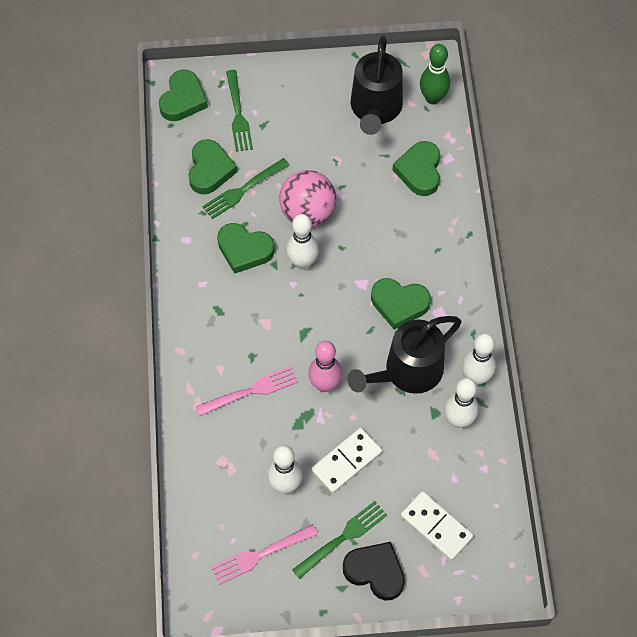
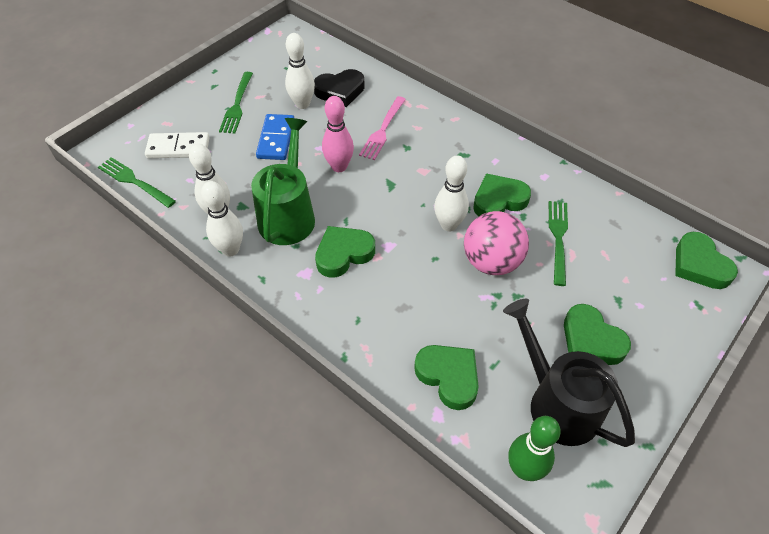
camera: 135 degrees right, 10 degrees down
green heart [188,139,237,194] -> green heart moved to [564,304,631,365]
pink fork [211,524,318,585] -> none
green fork [226,70,253,152] -> green fork moved to [98,157,176,208]
white domino [311,428,382,493] -> blue domino [256,114,294,160]
black heart [343,542,405,601] -> black heart moved to [314,69,365,107]
black watering can [348,316,461,394] -> green watering can [251,118,315,245]

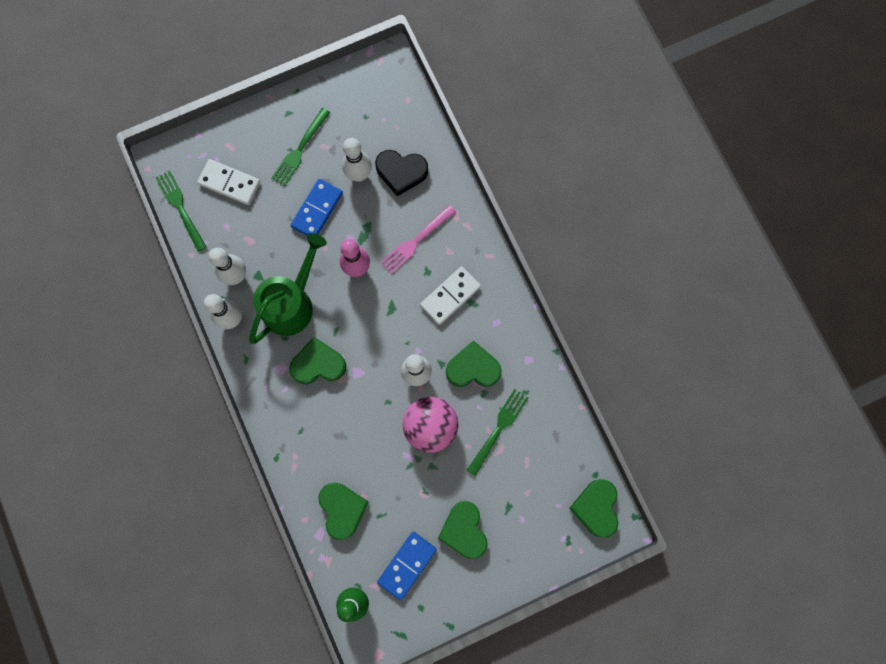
camera: 25 degrees right, 25 degrees up
black watering can [503,299,635,447] -> blue domino [377,532,437,600]
none -> white domino [420,266,481,325]

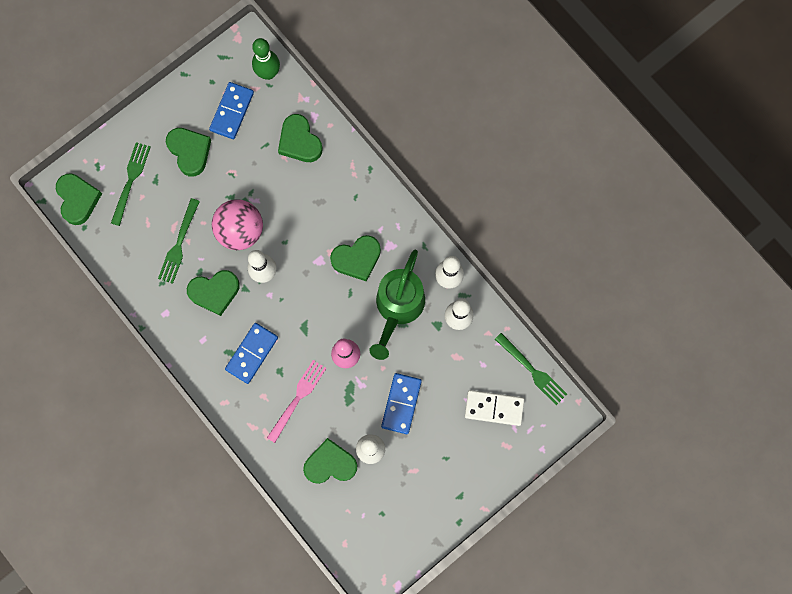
camera: 165 degrees right, 0 degrees up
green fork [271,108,330,187] -> green fork moved to [111,142,151,226]
black heart [375,150,428,196] -> green heart [303,438,358,484]
white domino [420,266,481,325] -> blue domino [225,323,278,384]

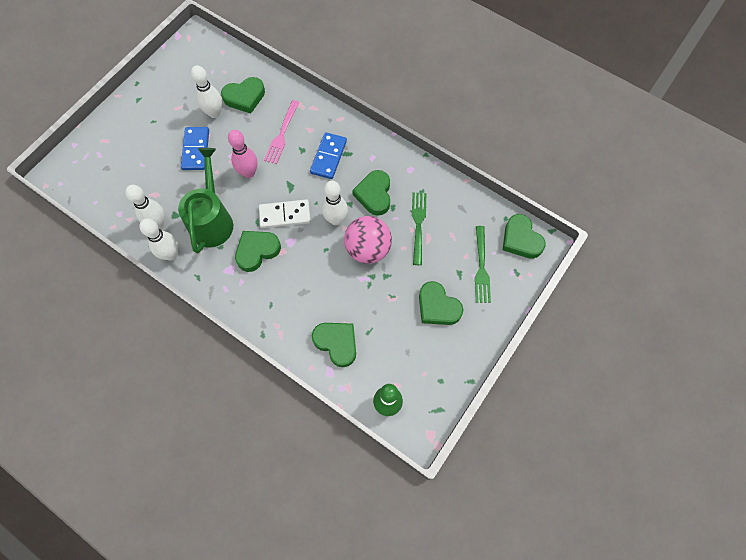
camera: 165 degrees right, 10 degrees down
green heart [187,270,240,316] -> green heart turned 60 degrees counterclockwise [352,170,390,216]
blue domino [209,82,254,139] -> none
white domino [465,390,524,426] -> white domino moved to [259,199,310,228]
green fork [495,333,567,405] -> none

